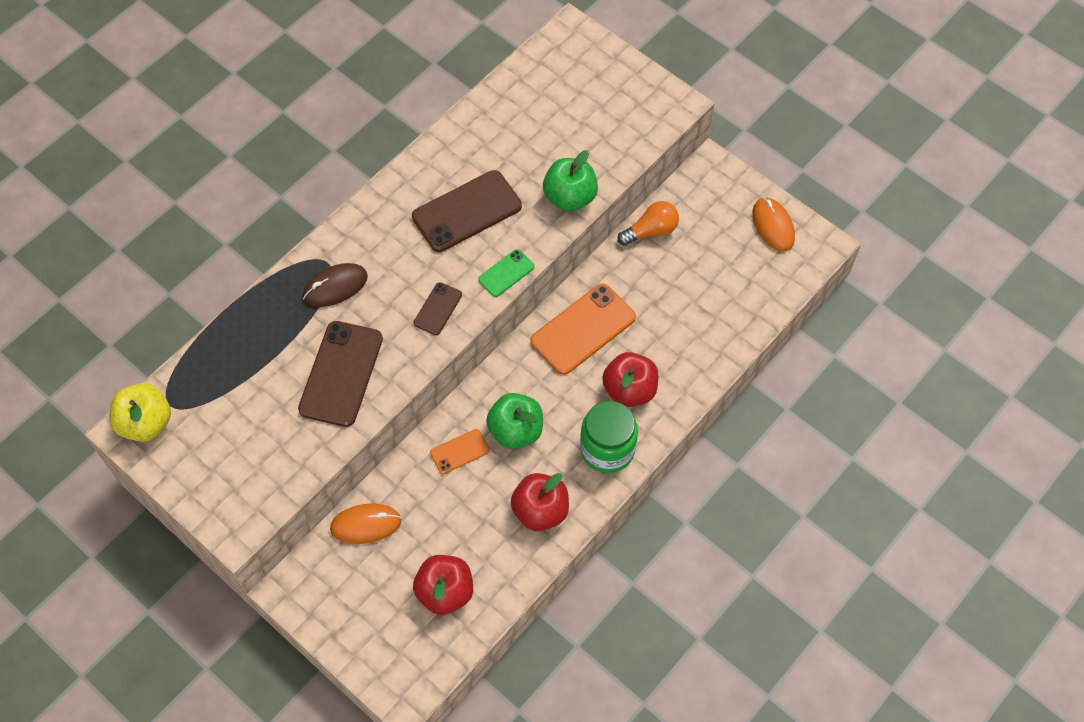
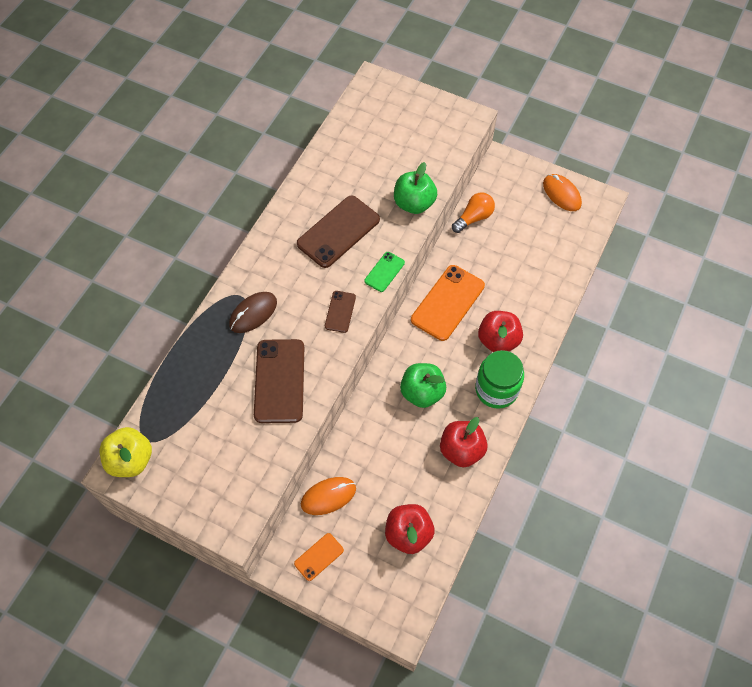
camera: 15 degrees left, 0 degrees up
orange phone [430,429,489,474] -> orange phone moved to [294,533,344,581]

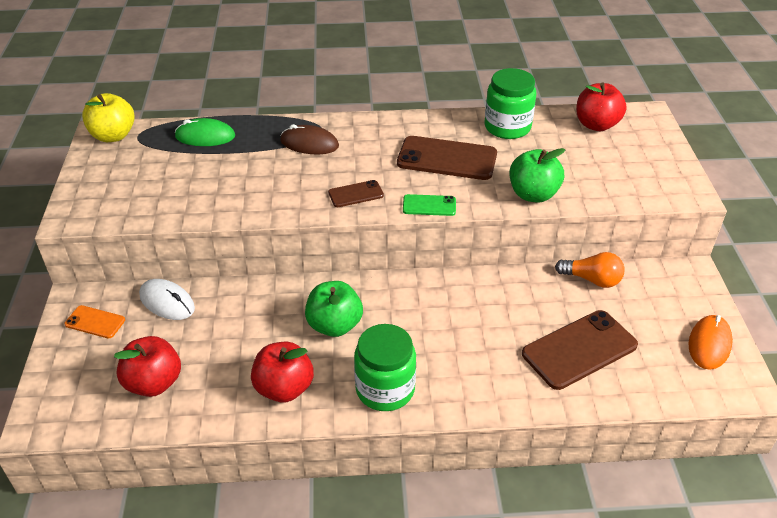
camera: 60 degrees right, 20 degrees down
brown phone [254,339,304,423] -> brown phone moved to [522,310,638,390]
orange mouse [301,477,356,515] -> white mouse [139,279,195,320]
orange phone [411,265,485,341] -> none
red apple [478,311,523,352] -> red apple moved to [576,82,627,131]
none -> green mouse [174,118,235,146]
none -> green jar [485,68,536,139]

